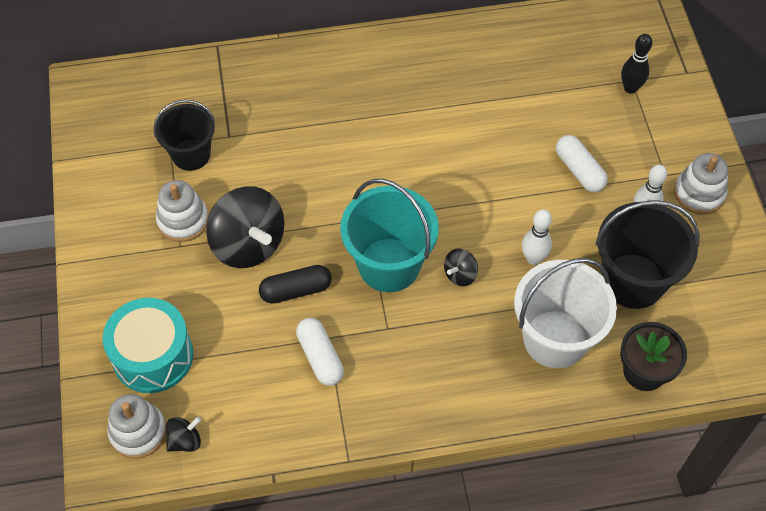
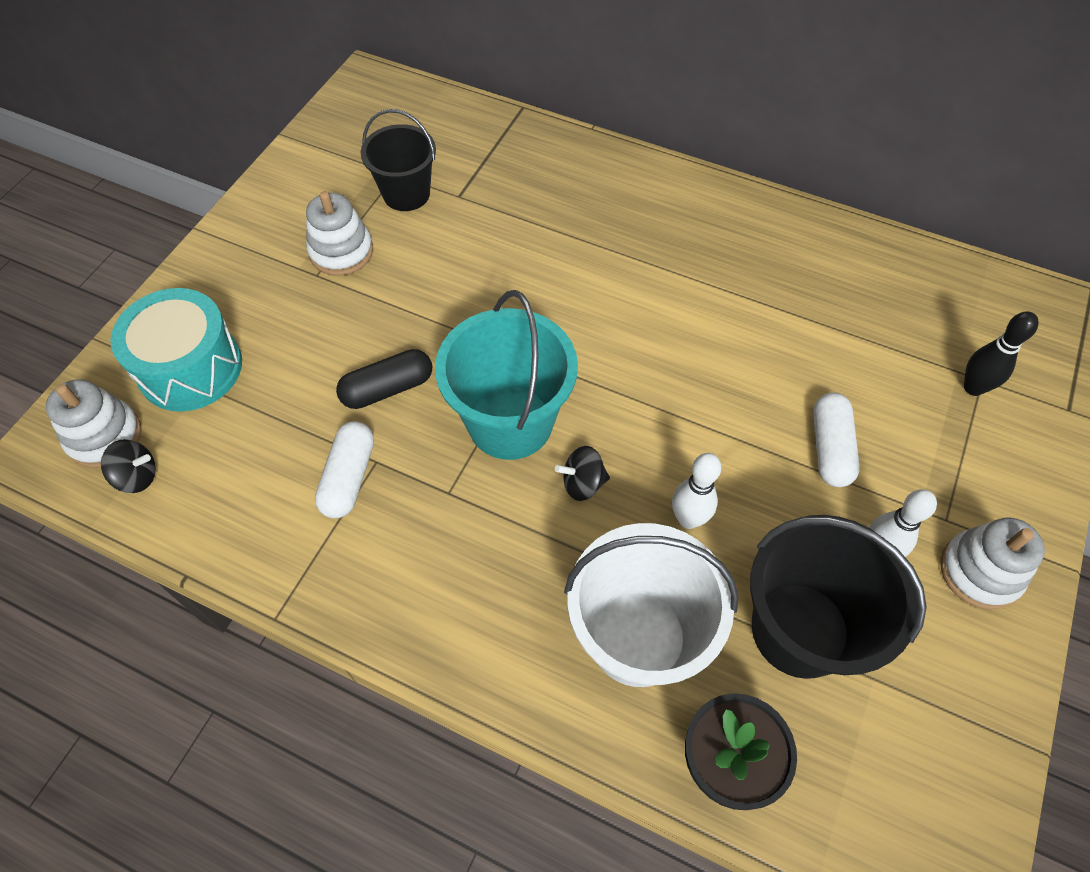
camera: 35 degrees right, 0 degrees up
black spinning top [206,186,284,268] -> none
black capsule [259,265,332,304] -> black capsule turned 45 degrees counterclockwise [336,349,432,409]

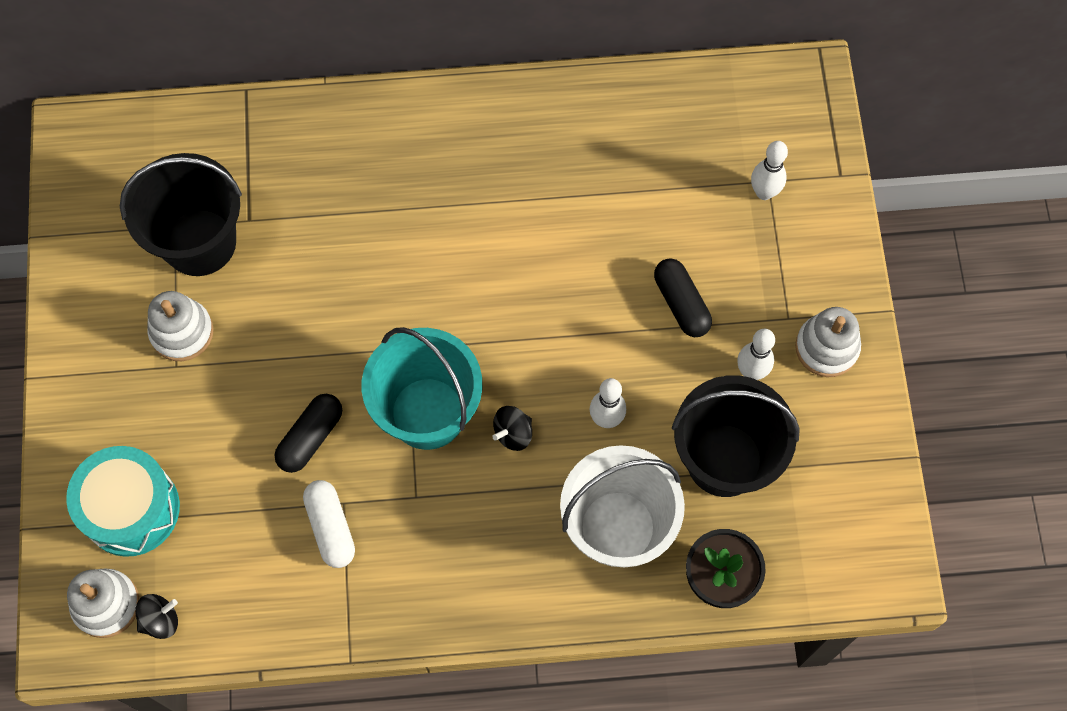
camera: 30 degrees left, 10 degrees up
black bucket [361,109,436,211] -> black bucket [120,153,242,276], size x1.53
white capsule [813,393,860,487] -> black capsule [654,259,712,337]
black bowling pin [964,311,1039,396] -> white bowling pin [751,141,788,200]

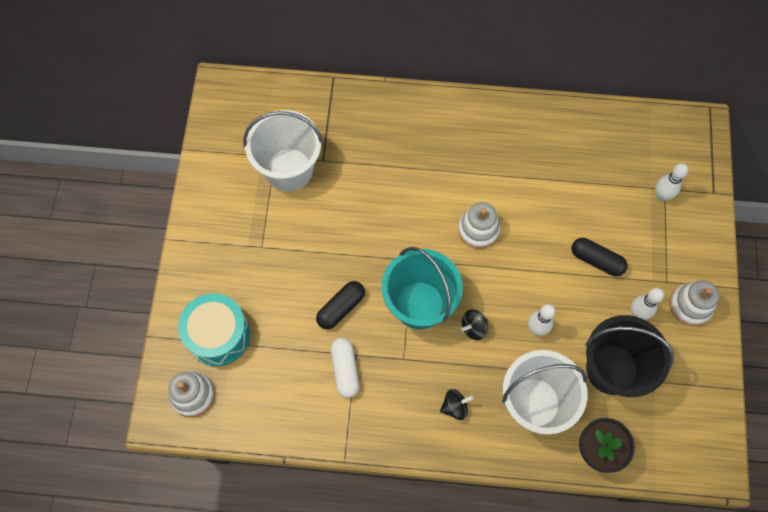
camera: 10 degrees right, 0 degrees up
black bucket [120,153,242,276] -> white bucket [243,110,323,192]
black spinning top [135,594,178,639] -> black spinning top moved to [440,389,474,420]
white stacking toy [147,291,214,361] -> white stacking toy moved to [458,202,500,249]
black capsule [654,259,712,337] -> black capsule turned 45 degrees counterclockwise [572,238,628,276]

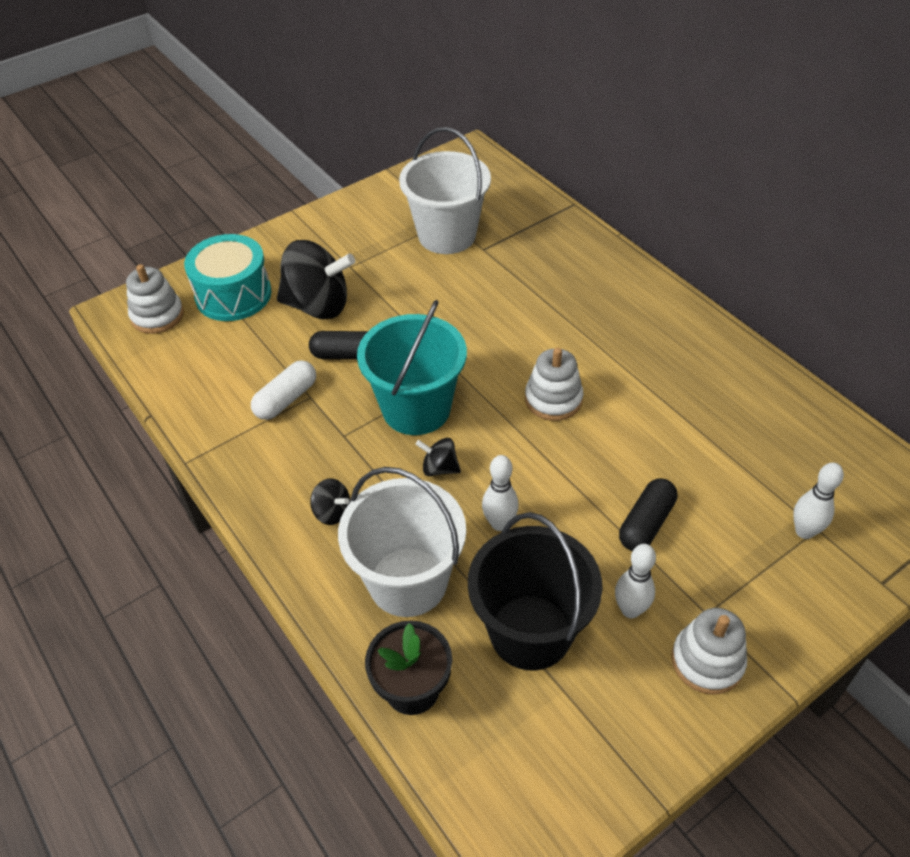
camera: 50 degrees right, 20 degrees down
black capsule [572,238,628,276] -> black capsule turned 45 degrees clockwise [619,478,677,551]
none -> black spinning top [277,240,355,319]

